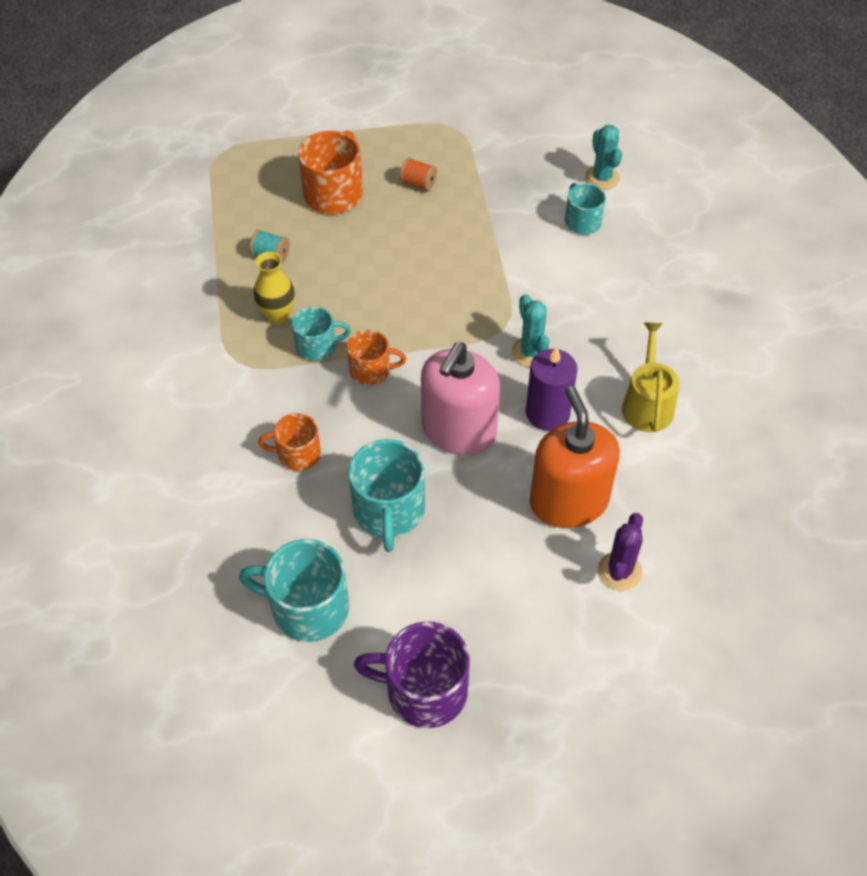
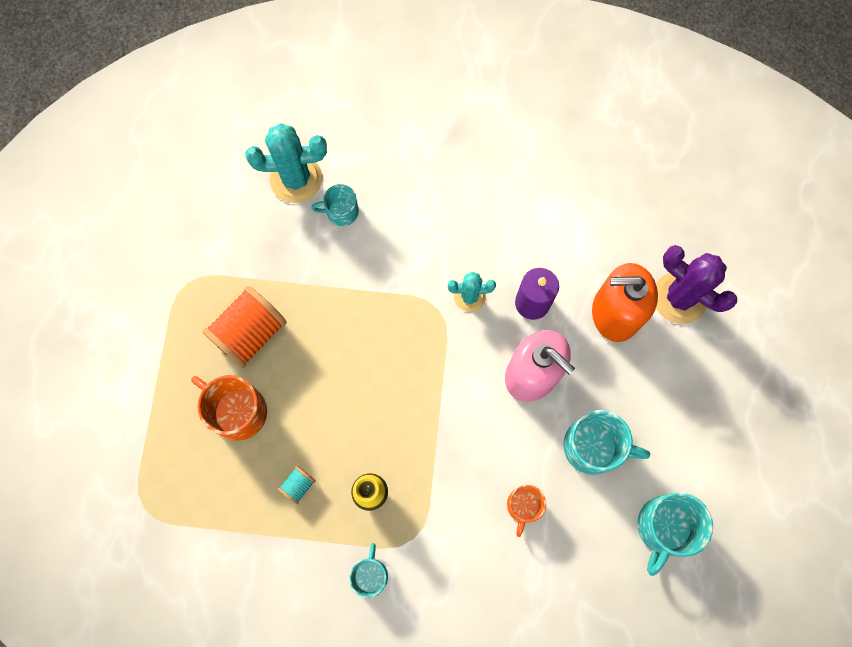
camera: 75 degrees left, 20 degrees up
turquoise mug [292,306,351,361] -> turquoise mug moved to [349,543,388,598]
orange mug [347,330,406,385] -> none
purple mug [354,621,470,728] -> none
orange spool [399,157,437,191] -> orange spool [203,286,287,369], size x2.24
turquoise cactus [585,125,622,190] -> turquoise cactus [245,123,327,203], size x1.71
purple cactus [598,513,643,591] -> purple cactus [656,245,737,324], size x1.71
yellow watering can [622,323,679,432] -> none

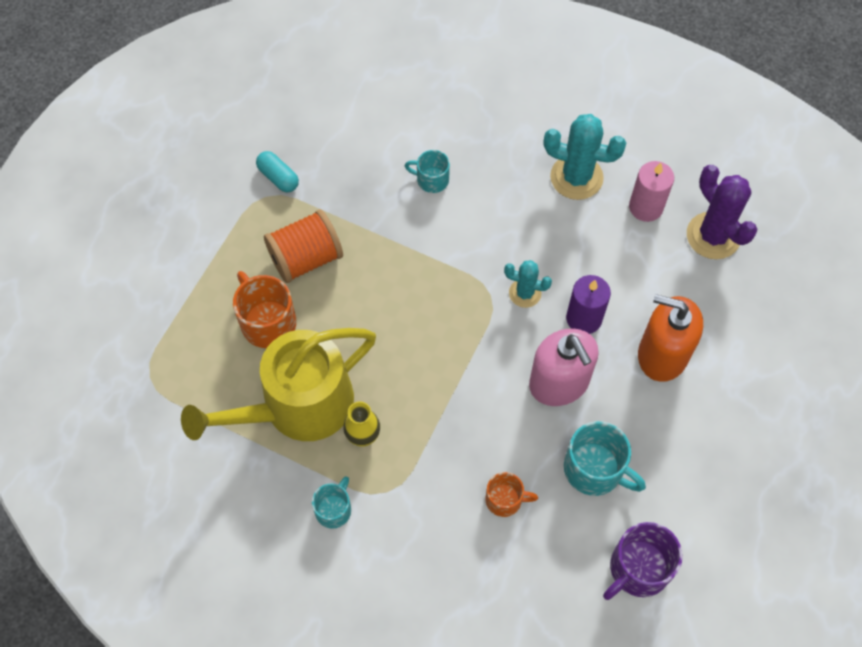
camera: 20 degrees right, 10 degrees down
turquoise cactus [245,123,327,203] -> turquoise cactus moved to [544,114,626,200]
turquoise spool [278,466,316,504] -> yellow watering can [181,328,376,441]
orange mug [507,485,546,537] -> orange mug turned 120 degrees counterclockwise [485,472,538,517]
turquoise mug [637,493,713,576] -> purple mug [603,522,682,600]
purple cactus [656,245,737,324] -> purple cactus moved to [687,165,758,259]
none -> turquoise capsule [256,151,299,192]
none -> pink candle [629,161,674,222]

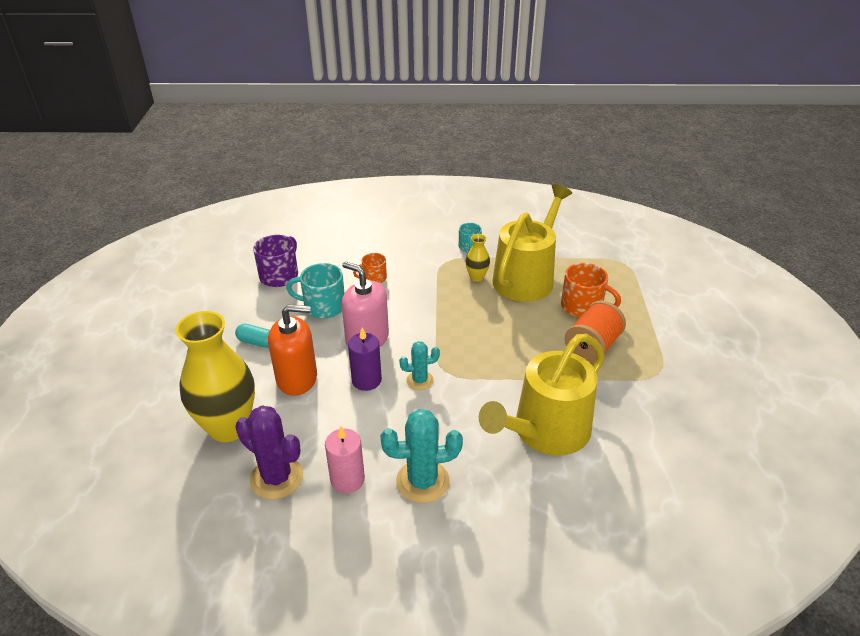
camera: 155 degrees right, 25 degrees down
turquoise capsule [256,151,299,192] -> turquoise capsule moved to [235,324,270,348]
turquoise mug [405,150,450,193] -> yellow watering can [479,334,605,455]
none -> yellow vase [175,311,255,442]

